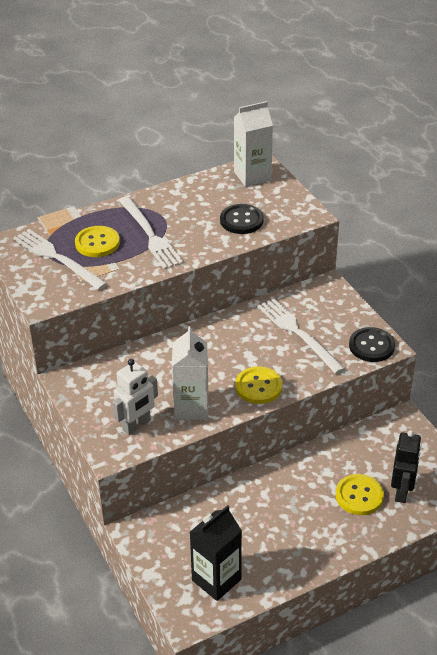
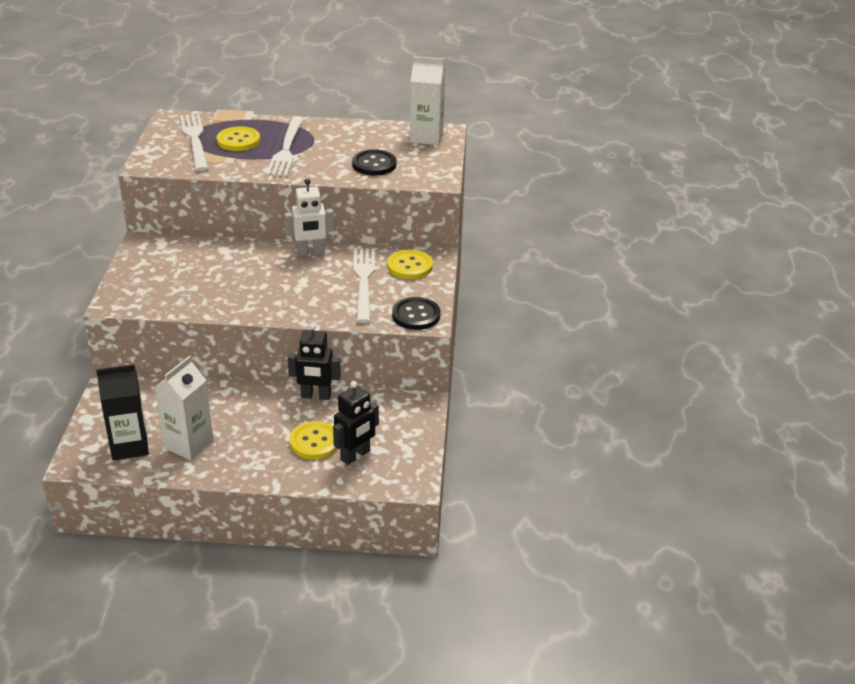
camera: 30 degrees right, 5 degrees down
white robot [112,359,158,435] -> white robot moved to [285,178,334,256]
white carton [172,326,208,420] -> white carton moved to [154,356,213,460]
yellow button [235,366,283,404] -> yellow button moved to [387,250,433,279]
none -> black robot [288,323,341,400]

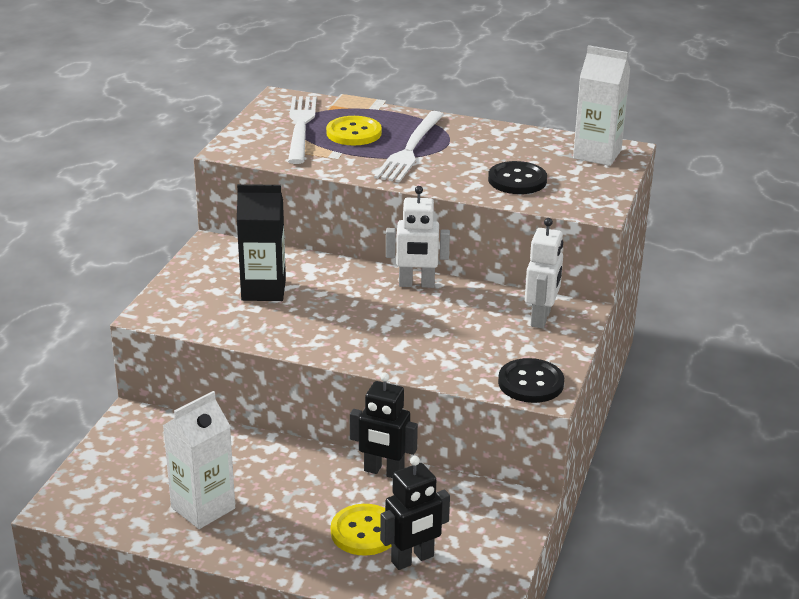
camera: 15 degrees right, 5 degrees down
black carton [96,364,149,460] -> black carton moved to [237,184,286,301]
white fork [353,248,375,323] -> none
yellow button [387,250,433,279] -> white robot [525,218,563,329]

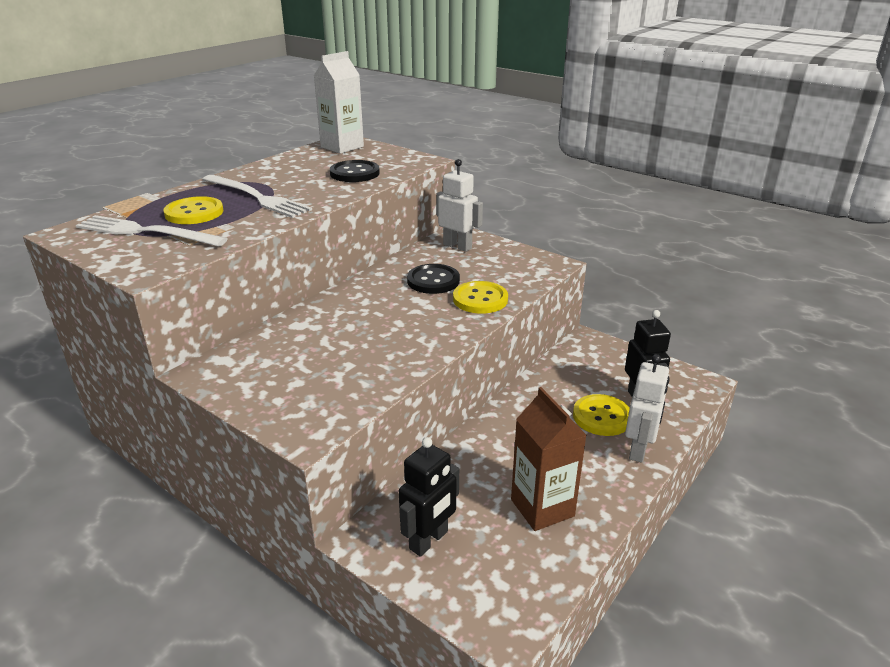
camera: 70 degrees left, 0 degrees up
white carton [163,391,235,529] -> brown carton [511,387,587,531]
black carton [237,184,286,301] -> none
black robot [350,373,418,478] -> black robot moved to [399,437,459,557]
white robot [386,186,450,288] -> white robot moved to [625,354,669,463]
black button [498,358,564,403] -> black button moved to [407,264,460,294]
none -> yellow button [453,281,508,314]

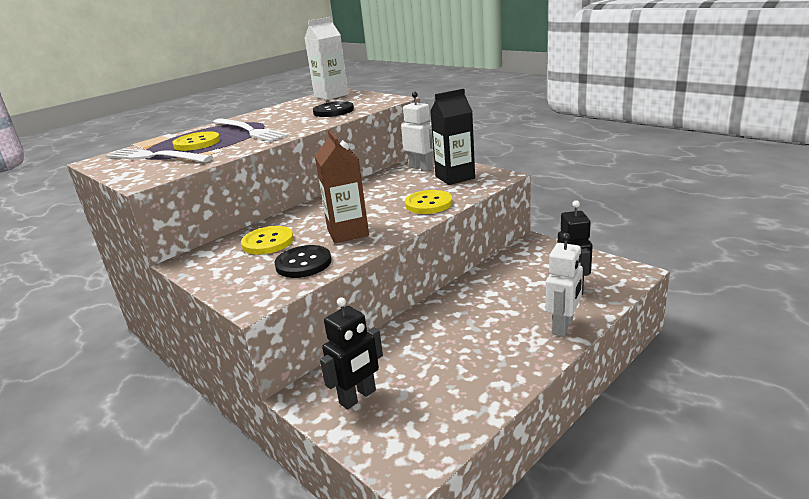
camera: 10 degrees right, 5 degrees down
black button [407,264,460,294] -> black button moved to [274,245,331,278]
brown carton [511,387,587,531] -> brown carton moved to [315,130,369,243]
yellow button [573,394,630,436] -> yellow button moved to [241,226,294,255]
none -> black carton [430,89,475,185]

